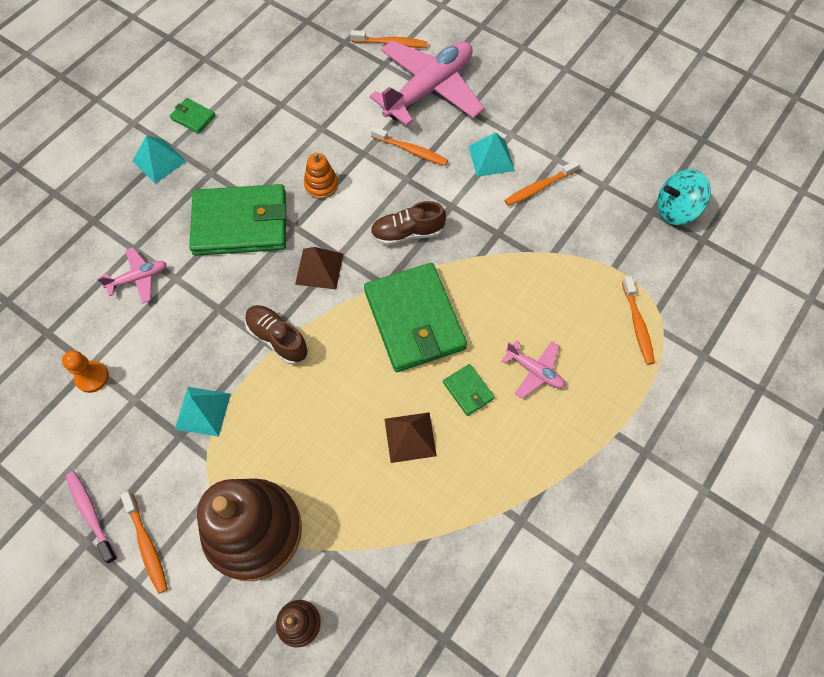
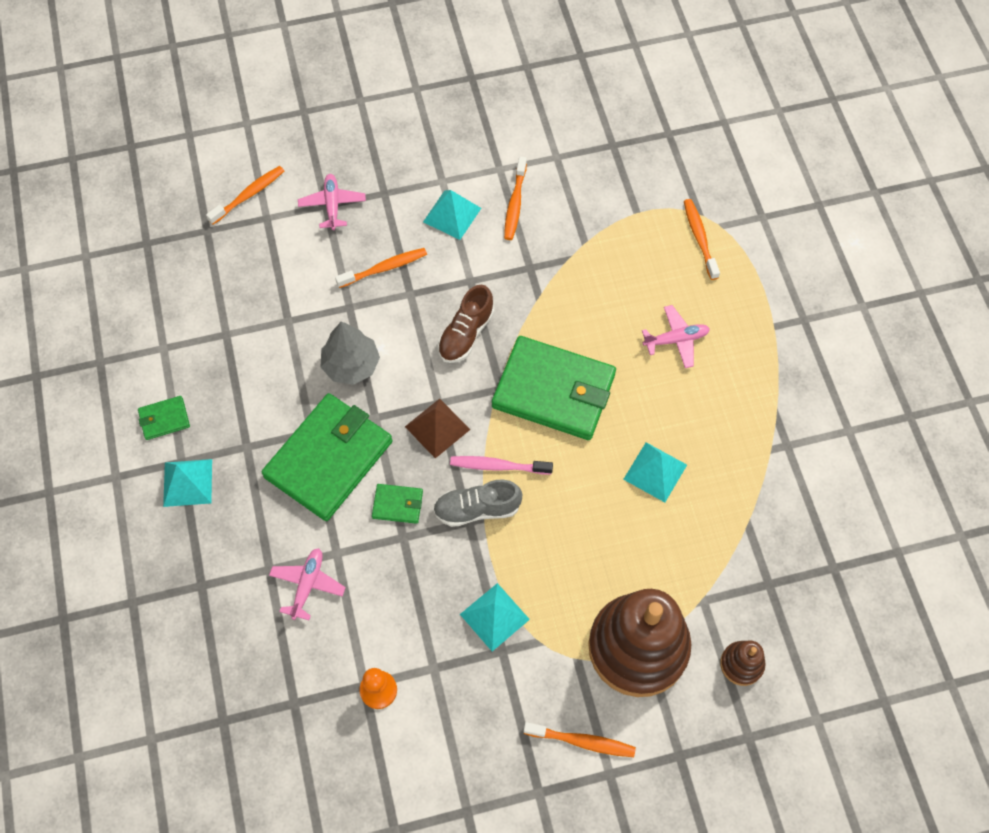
camera: 50 degrees left, 0 degrees up
pink toothbrush [66,471,117,564] -> pink toothbrush moved to [450,456,553,474]
brown shoe [245,305,309,365] -> grey shoe [433,479,522,527]
orange stacking toy [304,152,338,199] -> grey tree [320,322,380,385]
pink plane [369,41,484,126] -> pink plane [298,174,366,230], size x0.46
brown pyramid [385,412,437,463] -> turquoise pyramid [623,442,687,502]
green wallet [443,364,494,416] -> green wallet moved to [372,484,423,524]
orange toothbrush [622,276,655,365] -> orange toothbrush turned 135 degrees counterclockwise [684,199,720,280]
turquoise spinning top [657,169,711,225] -> none

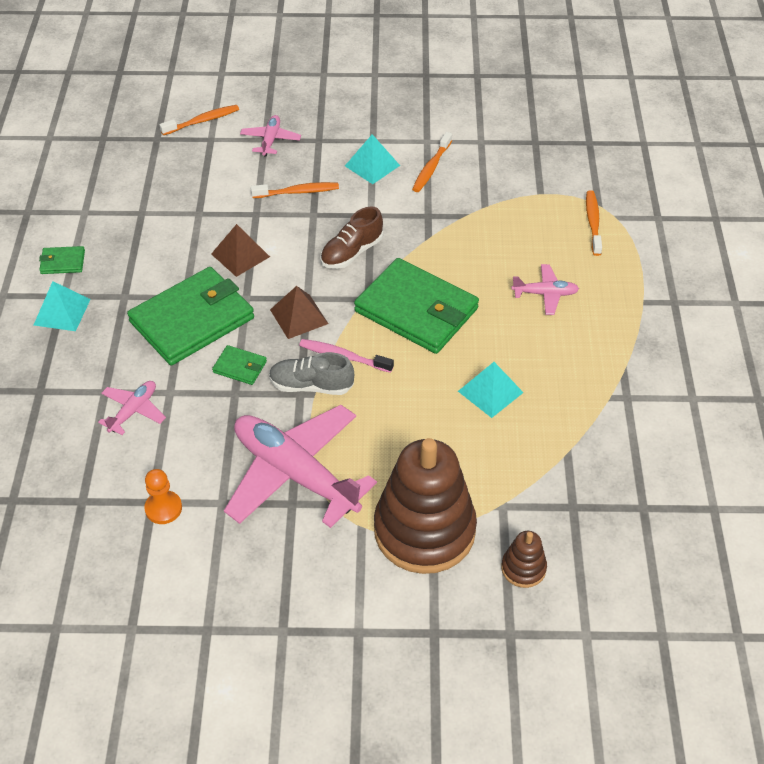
camera: 15 degrees right, 15 degrees down
grey tree [320,322,380,385] -> brown pyramid [211,224,270,277]
turquoise pyramid [460,583,530,651] -> pink plane [224,405,377,528]
orange toothbrush [524,722,636,757] -> none

